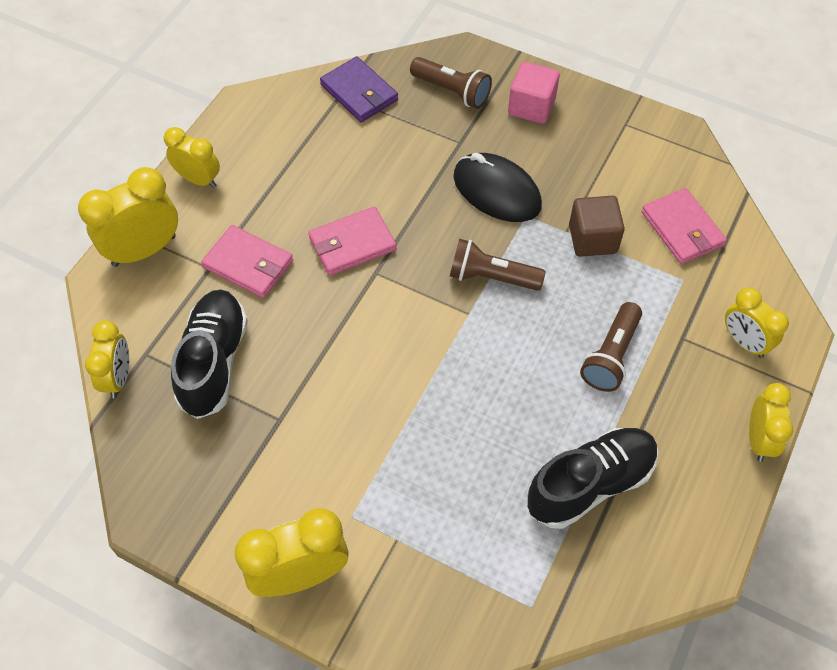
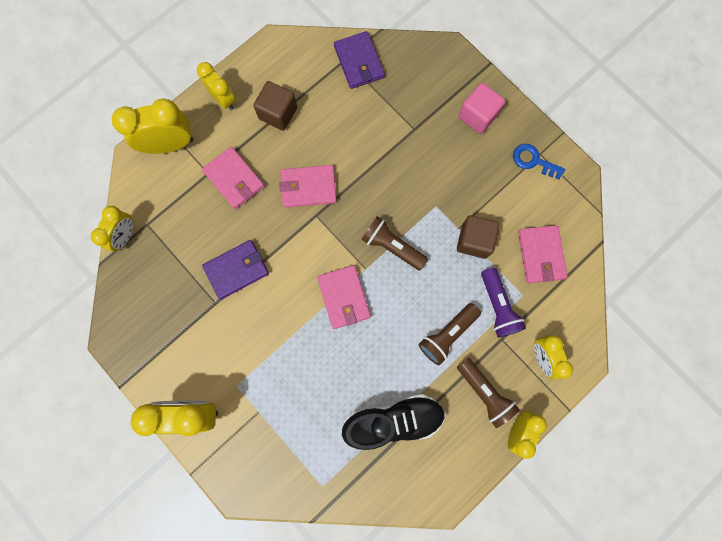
camera: 20 degrees right, 20 degrees up
black shoe [171,290,248,419] -> none
brown flashlight [410,57,492,109] -> brown flashlight moved to [457,358,520,428]
black mouse [453,153,542,222] -> none
none -> purple wallet [202,240,269,300]
none -> brown cube [253,81,297,131]
none -> pink wallet [317,265,371,329]
none -> purple flashlight [481,267,526,338]
none -> blue key [513,144,565,179]

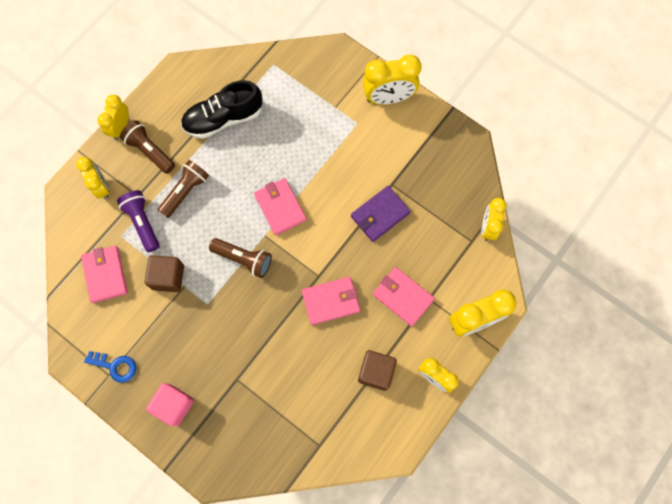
camera: 170 degrees right, 5 degrees down
purple wallet [334,31,385,89] -> none

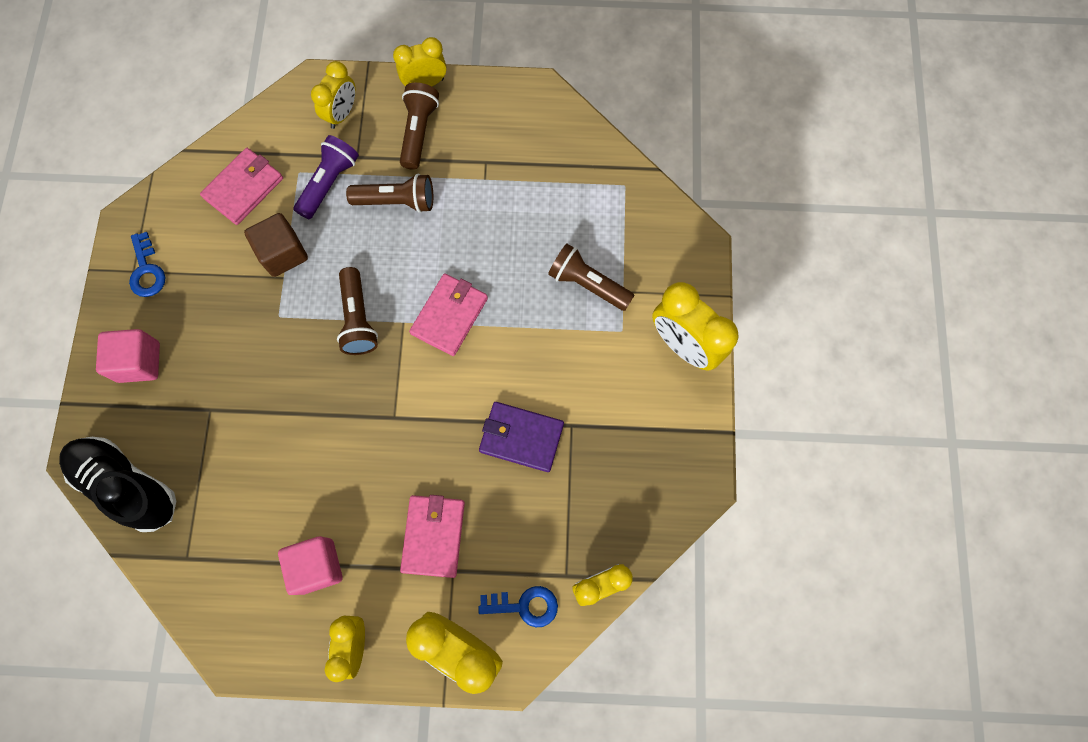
camera: 55 degrees right, 0 degrees up
black shoe [181,80,263,139] -> black shoe moved to [59,437,176,532]
pink wallet [302,277,360,325] -> none
brown cube [358,350,397,391] -> pink cube [278,536,342,595]
none -> blue key [478,586,558,627]
none -> brown flashlight [548,244,634,311]

